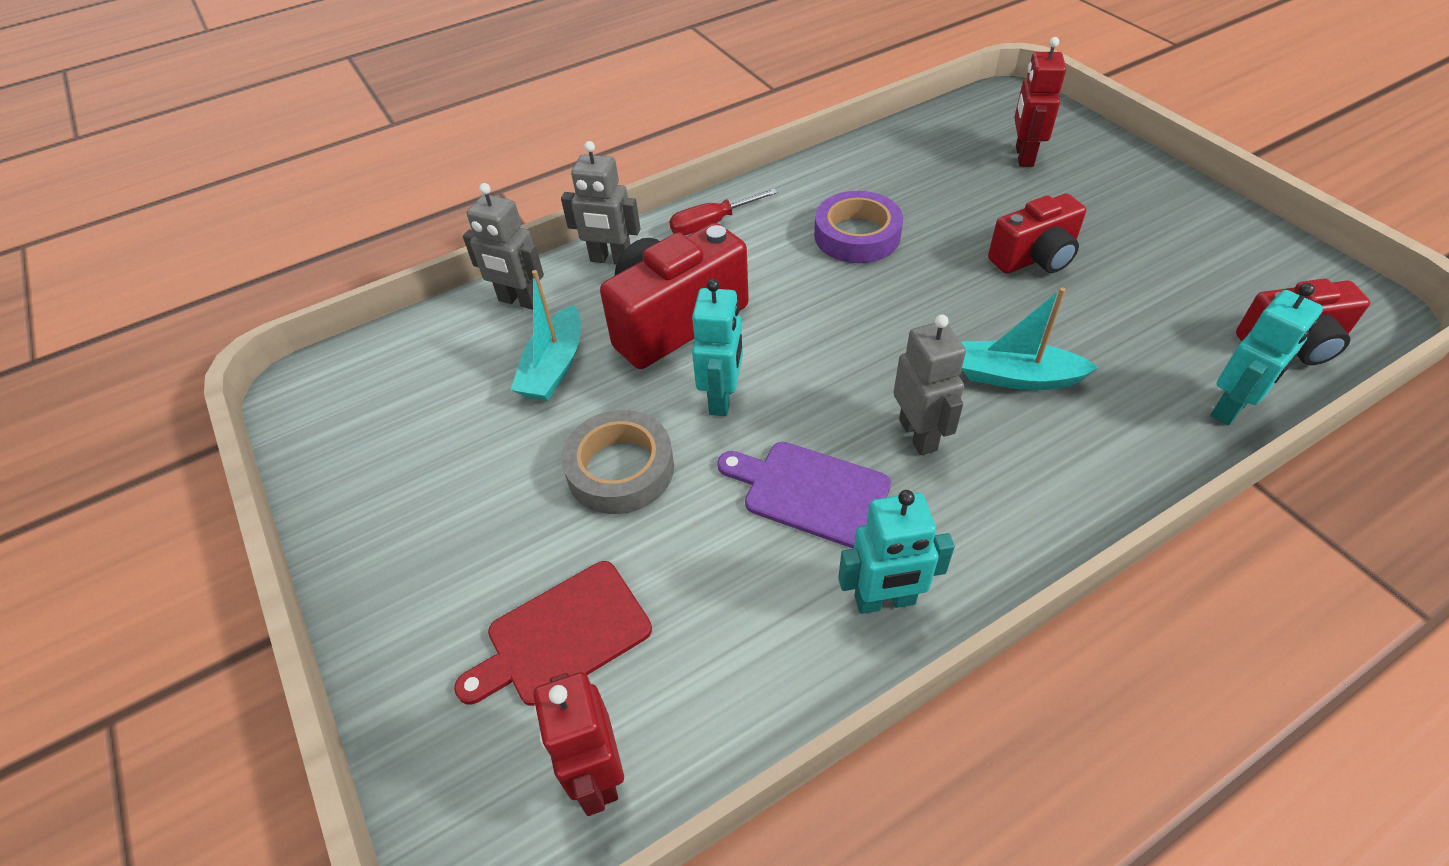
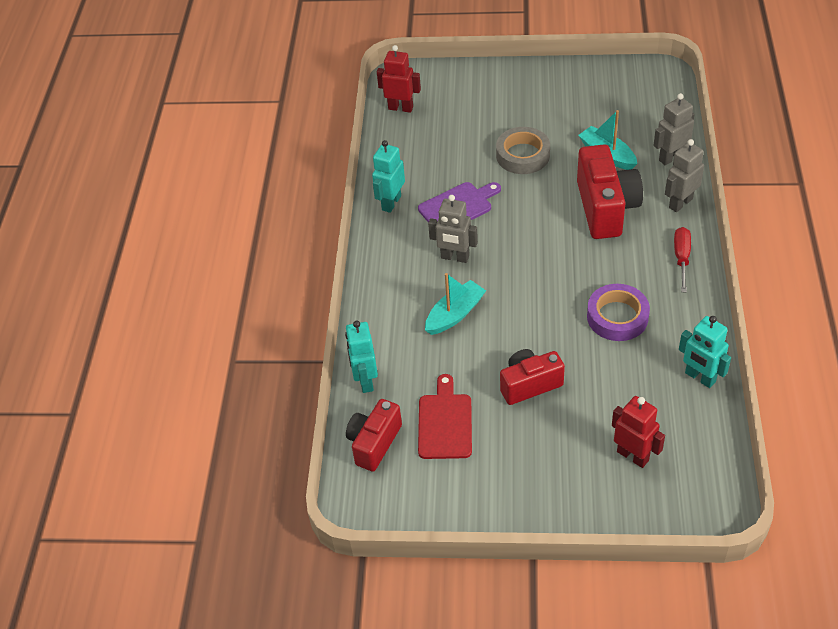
camera: 125 degrees right, 0 degrees up
red cutting board [454,561,652,706] -> red cutting board moved to [418,374,472,459]
turquoise robot [692,279,743,416] -> turquoise robot moved to [679,316,731,388]
red camera [988,194,1086,274] -> red camera turned 60 degrees clockwise [500,349,565,405]

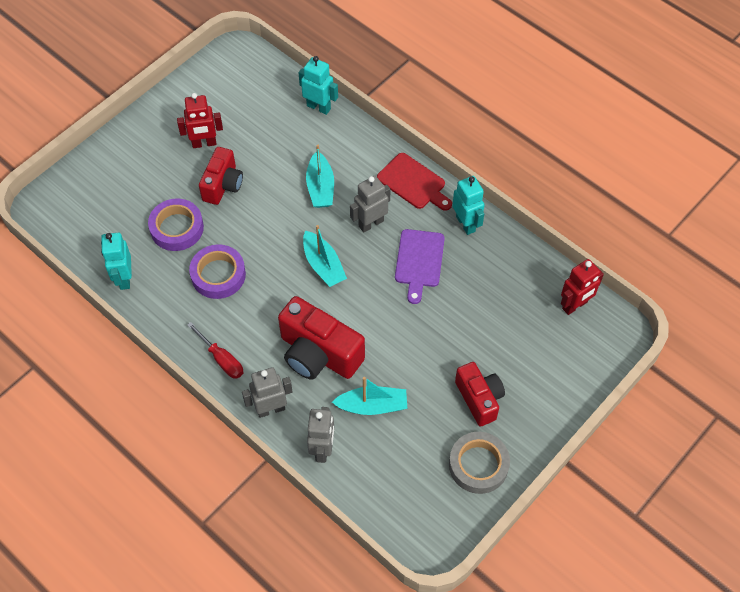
camera: 125 degrees right, 10 degrees up
red camera [346,399,402,472] -> red camera moved to [455,362,505,427]
red cutting board [418,374,472,459] -> red cutting board moved to [377,153,452,211]
grey tape [496,127,550,174] -> grey tape moved to [449,432,510,494]
red robot [612,396,665,468] -> red robot moved to [177,93,223,148]
grey robot [665,139,704,212] -> grey robot turned 105 degrees counterclockwise [242,367,293,418]
turquoise robot [679,316,731,388] -> turquoise robot turned 90 degrees counterclockwise [101,233,132,290]
none -> purple tape [148,199,204,251]
none -> turquoise boat [303,225,347,287]

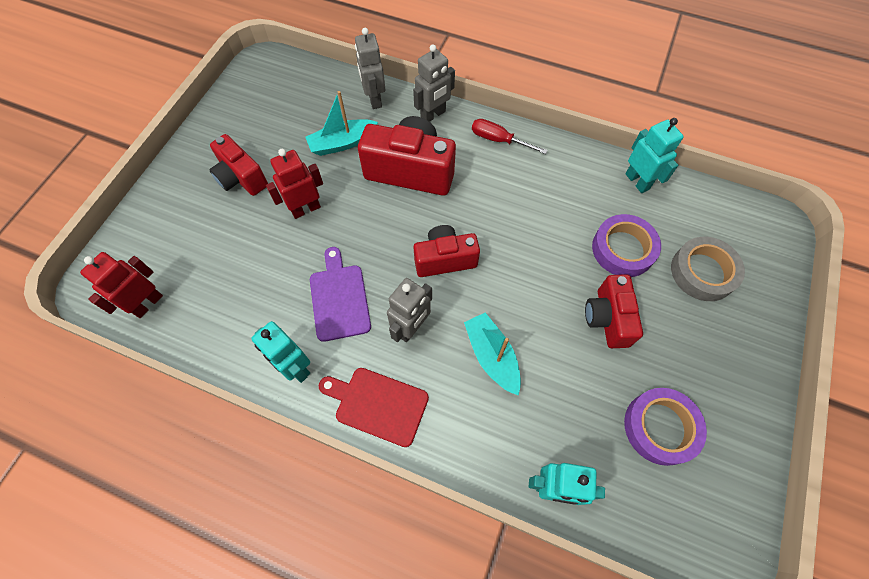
camera: 160 degrees right, 5 degrees up
red robot [177,93,223,148] -> red robot moved to [266,149,323,219]
purple tape [189,244,246,299] -> purple tape moved to [624,388,707,466]
turquoise boat [303,225,347,287] -> red camera [413,225,480,277]
grey tape [449,432,510,494] -> grey tape moved to [671,237,745,301]

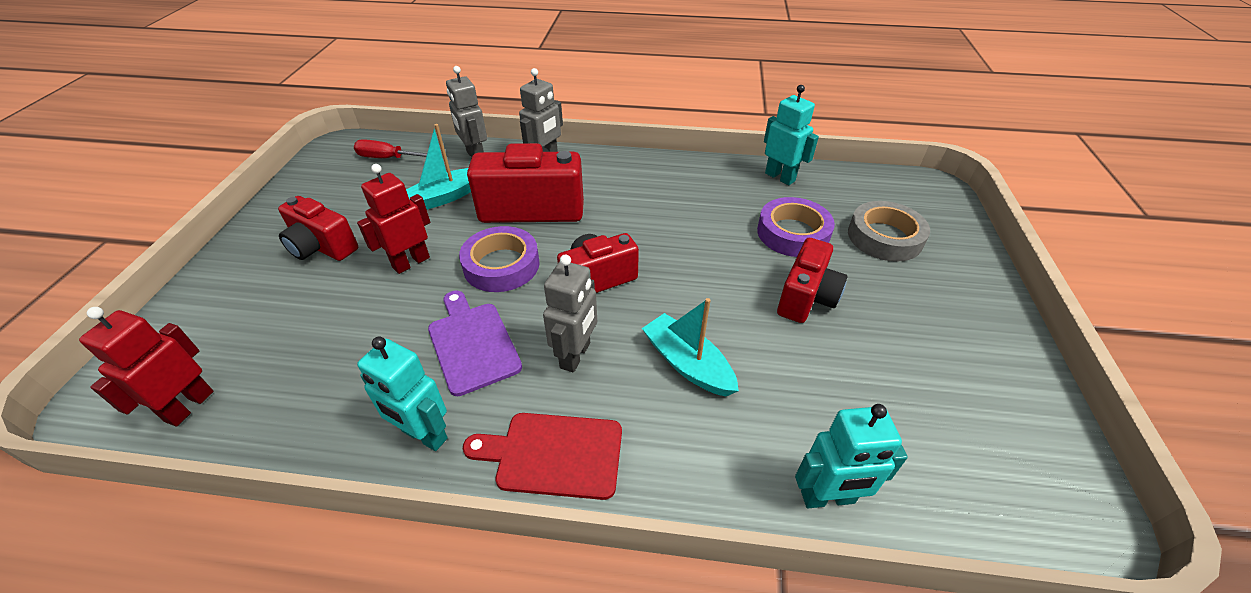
camera: 15 degrees left, 20 degrees down
red screwdriver [472,119,548,154] -> red screwdriver moved to [354,140,427,158]
red camera [585,274,643,348] -> red camera turned 135 degrees counterclockwise [777,238,847,323]
purple tape [624,388,707,466] -> purple tape moved to [459,226,540,292]

